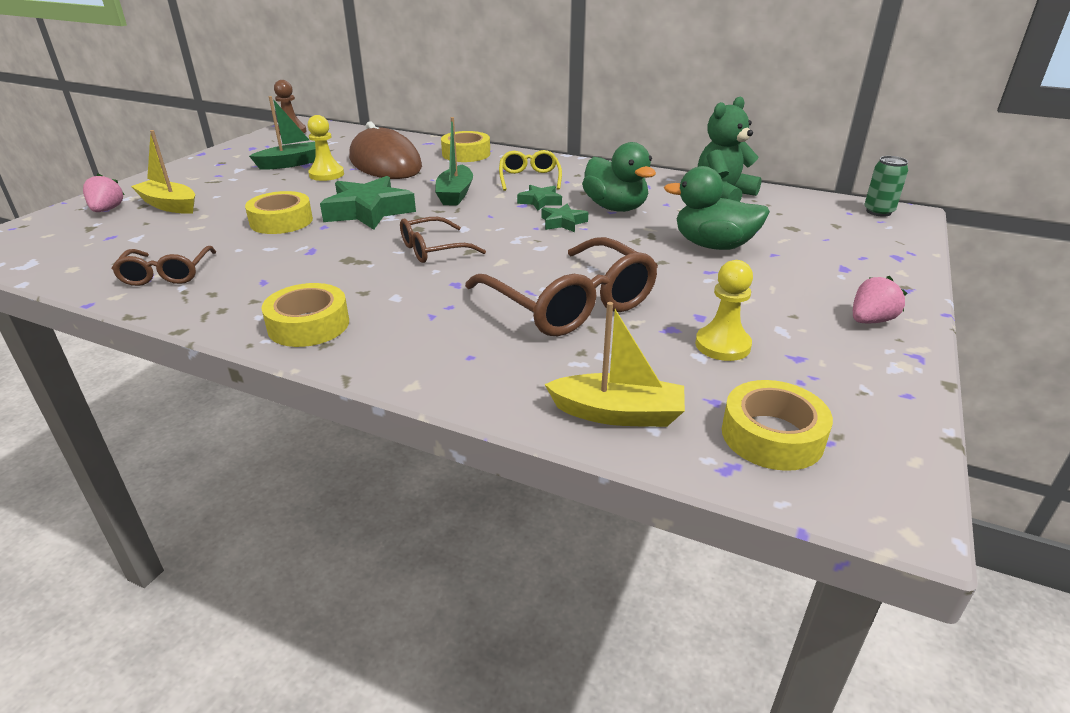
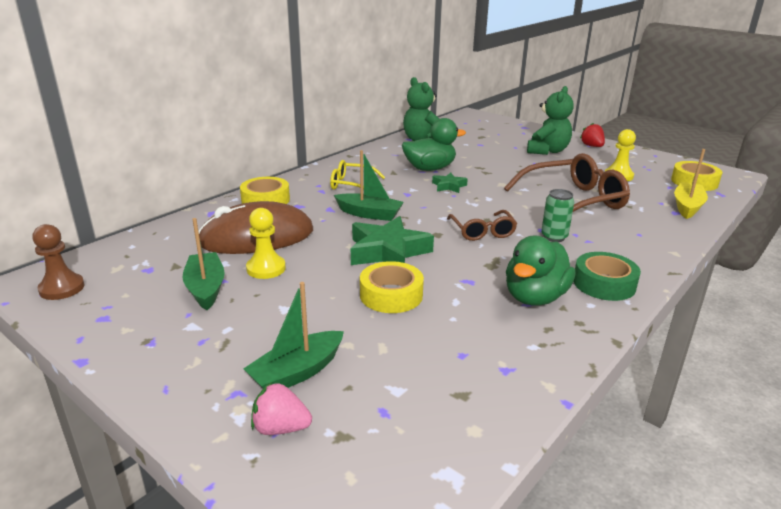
camera: 75 degrees left, 5 degrees down
brown glasses [111,246,216,286] -> none
yellow boat [131,130,195,214] -> green boat [243,282,344,389]
yellow tape [261,283,349,347] -> green tape [573,252,641,301]
green star [517,185,562,211] -> none
green duck [664,166,770,250] -> green duck moved to [506,236,575,306]
pink strawberry [853,276,907,323] -> red strawberry [580,123,605,147]
green can [864,156,908,217] -> green can moved to [541,189,574,242]
none -> green teddy bear [527,86,574,155]

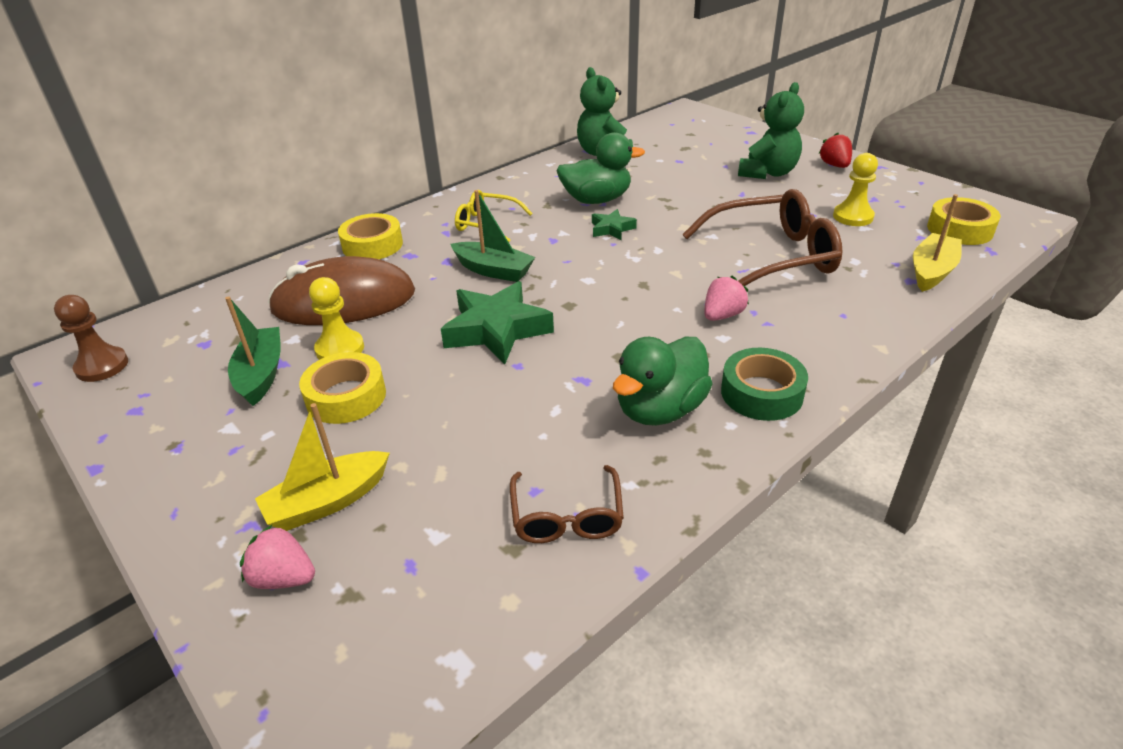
camera: 10 degrees right, 10 degrees up
green boat [243,282,344,389] -> yellow boat [255,403,390,531]
yellow tape [360,261,424,313] -> yellow tape moved to [299,352,386,424]
brown glasses [447,210,517,241] -> brown glasses moved to [510,465,624,543]
green can [541,189,574,242] -> pink strawberry [704,276,749,321]

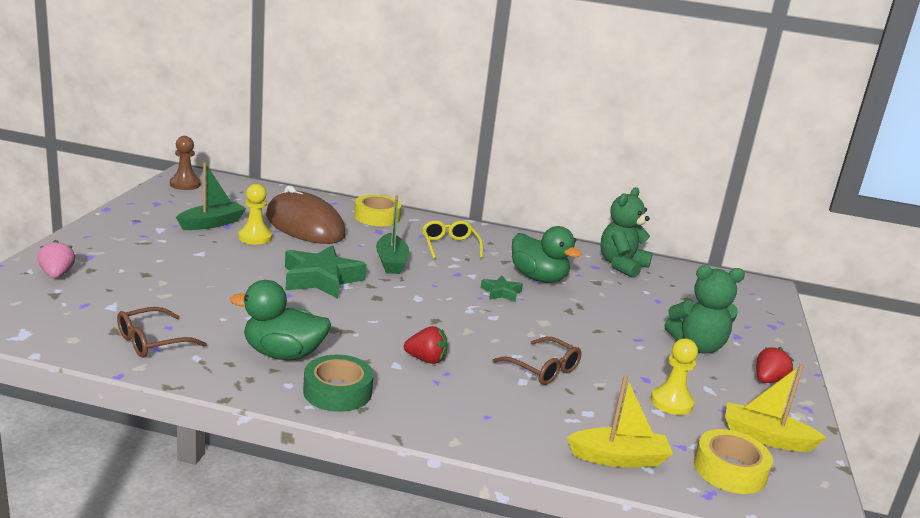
camera: 50 degrees right, 15 degrees down
yellow boat [255,403,390,531] -> yellow boat moved to [725,364,827,452]
yellow tape [299,352,386,424] -> none
brown glasses [682,189,842,286] -> brown glasses [493,337,581,385], size x0.55
pink strawberry [704,276,749,321] -> red strawberry [404,326,448,364]

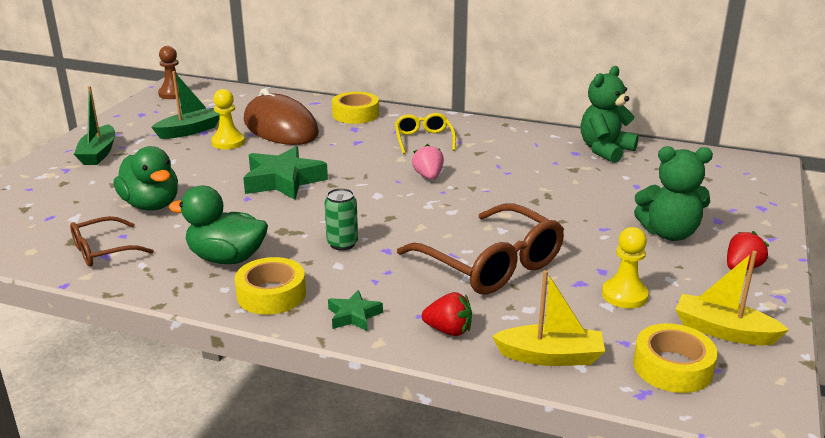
camera: 10 degrees right, 5 degrees up
pink strawberry [38,240,75,278] -> pink strawberry moved to [412,144,444,180]
green tape [303,355,374,412] -> yellow tape [235,257,306,315]
green boat [376,195,409,274] -> green boat moved to [74,86,115,165]
red strawberry [404,326,448,364] -> red strawberry moved to [422,292,472,336]
green star [481,276,523,302] -> green star moved to [328,290,383,331]
brown glasses [493,337,581,385] -> brown glasses [397,203,564,294], size x1.80
green duck [512,226,582,283] -> green duck moved to [114,146,178,211]
none -> green can [324,188,358,250]

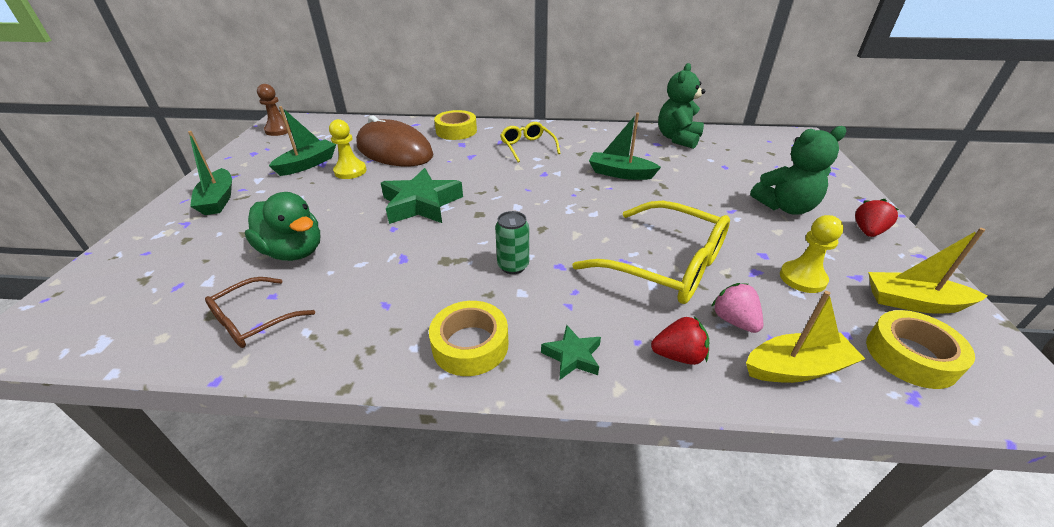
camera: 15 degrees left, 10 degrees up
green duck [169,186,268,264] -> none
brown glasses [397,203,564,294] -> yellow glasses [572,201,730,304]
pink strawberry [412,144,444,180] -> pink strawberry moved to [711,283,763,333]
none -> green boat [589,112,661,180]

